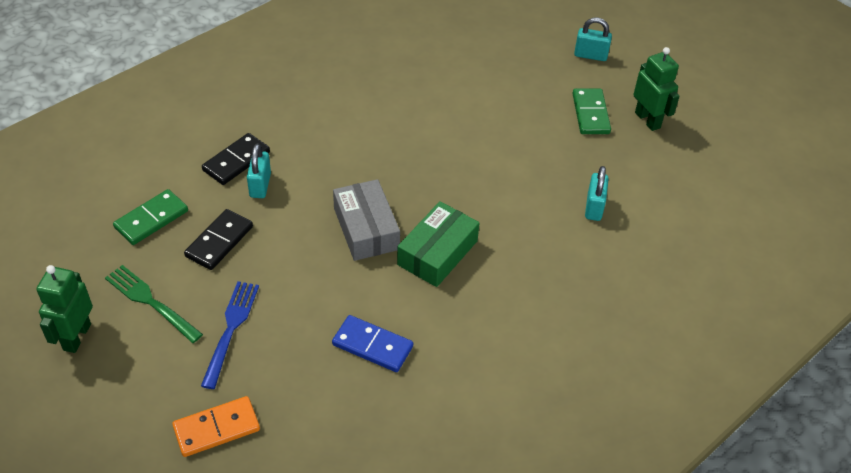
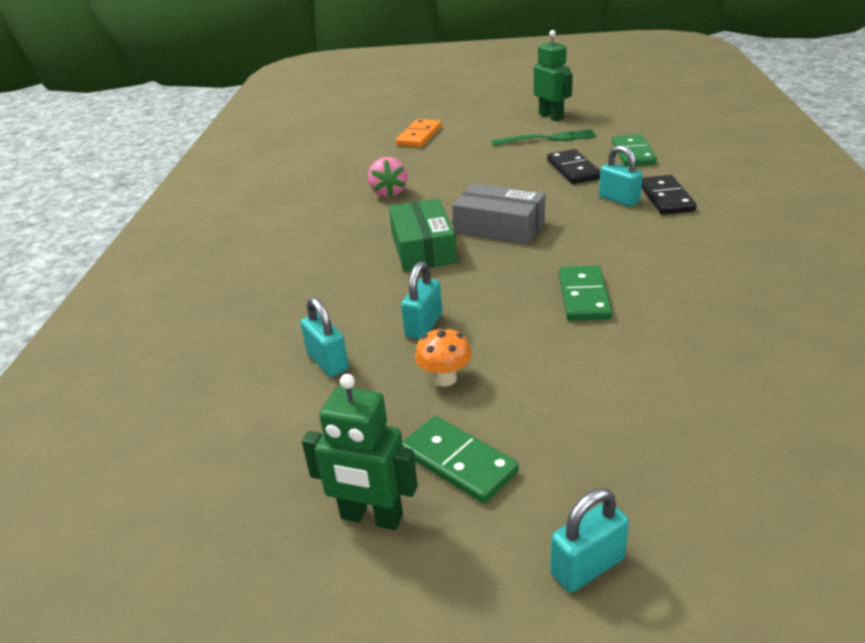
camera: 140 degrees right, 15 degrees down
blue fork [201,281,259,389] -> none
blue domino [332,315,413,372] -> pink strawberry [368,157,408,197]
none -> turquoise padlock [401,262,442,340]
none -> orange mushroom [415,327,472,387]
none -> green domino [559,265,612,321]

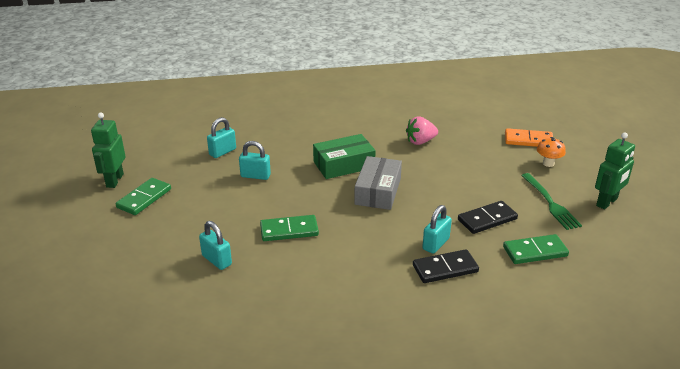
camera: 75 degrees right, 0 degrees up
orange mushroom [415,327,472,387] -> orange mushroom moved to [537,137,566,167]
turquoise padlock [550,488,629,593] -> turquoise padlock moved to [199,221,232,270]

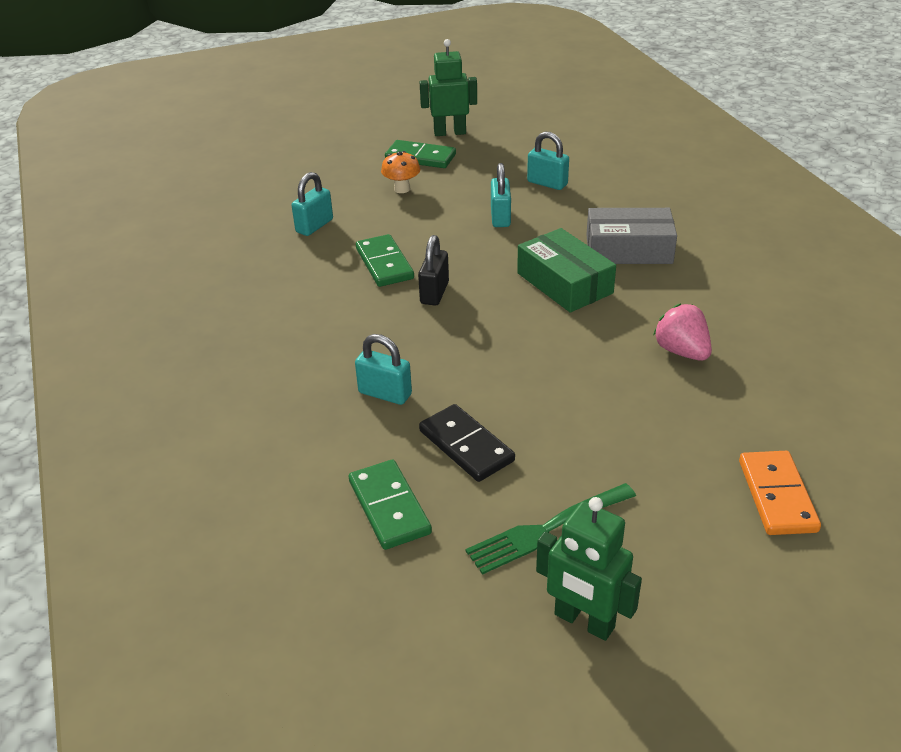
camera: 80 degrees right, 5 degrees up
grey box [354,156,402,210] -> grey box moved to [586,208,677,264]
black domino [413,249,479,283] -> none
orange mushroom [537,137,566,167] -> orange mushroom moved to [381,151,420,193]
none -> black padlock [418,235,449,305]

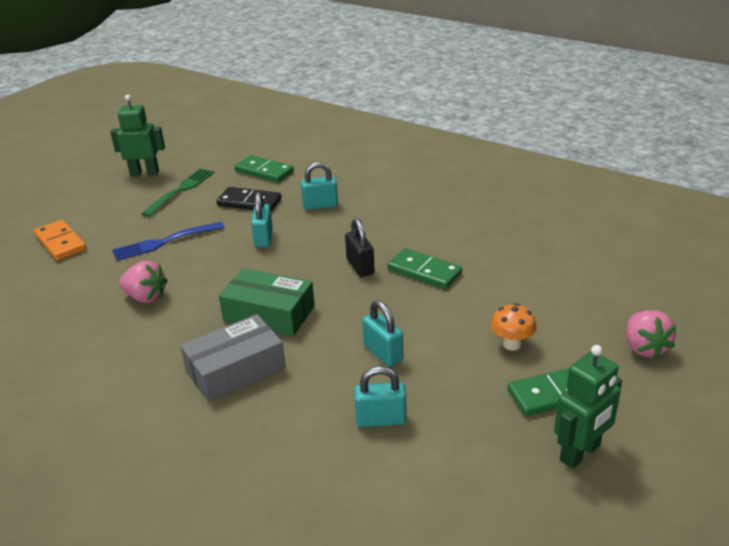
camera: 145 degrees right, 5 degrees down
turquoise padlock [291,172,333,236] -> turquoise padlock moved to [251,192,273,248]
none -> blue fork [112,222,225,261]
none -> pink strawberry [626,310,676,359]

